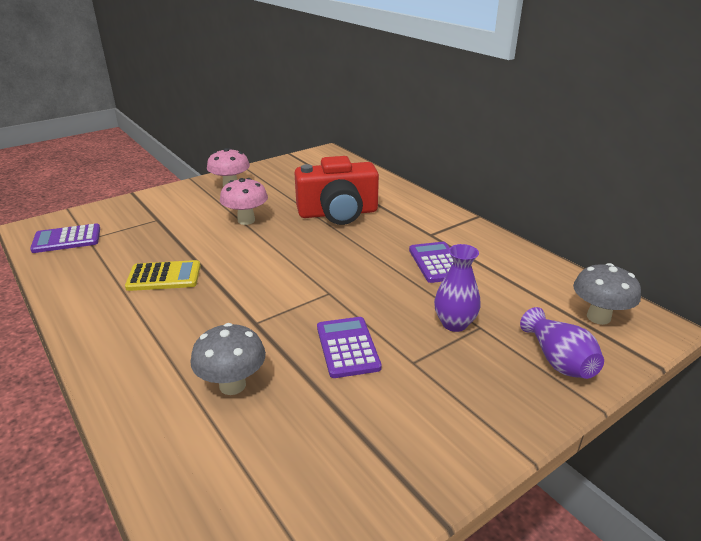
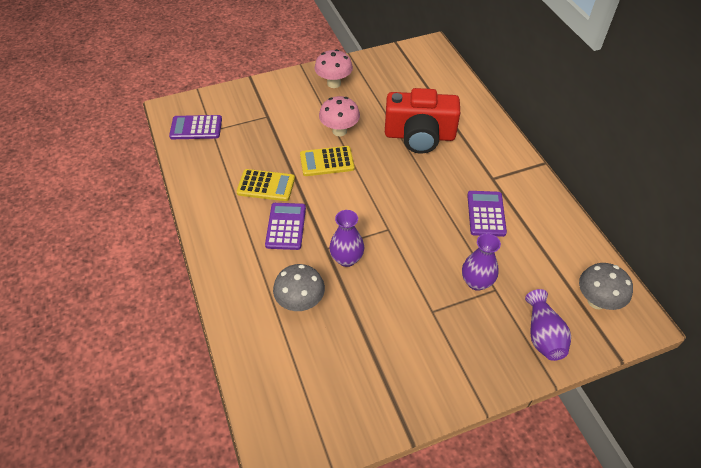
camera: 15 degrees right, 20 degrees up
purple calculator [317,317,382,378] -> purple calculator moved to [265,203,306,250]
none -> yellow calculator [300,146,354,176]
none -> purple vase [329,210,364,267]

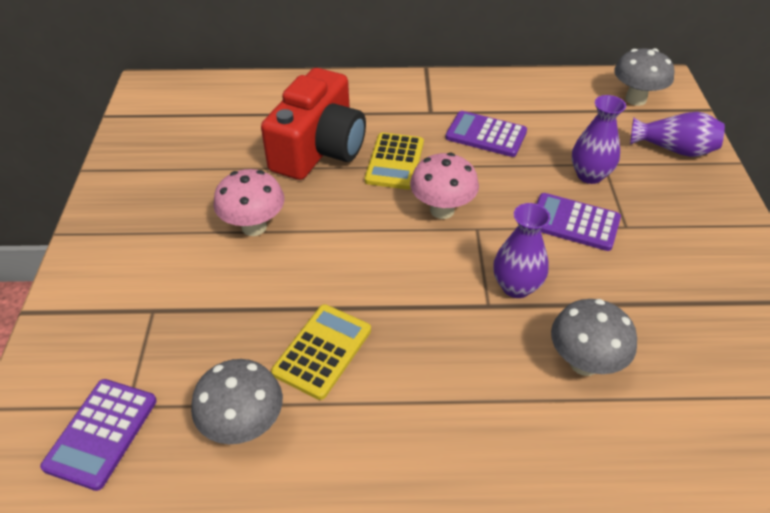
camera: 70 degrees left, 5 degrees down
purple calculator [265,203,306,250] -> purple calculator moved to [537,193,621,251]
yellow calculator [300,146,354,176] -> yellow calculator moved to [365,133,424,190]
pink mushroom [315,49,353,88] -> pink mushroom moved to [410,153,479,219]
none -> grey mushroom [191,359,283,444]

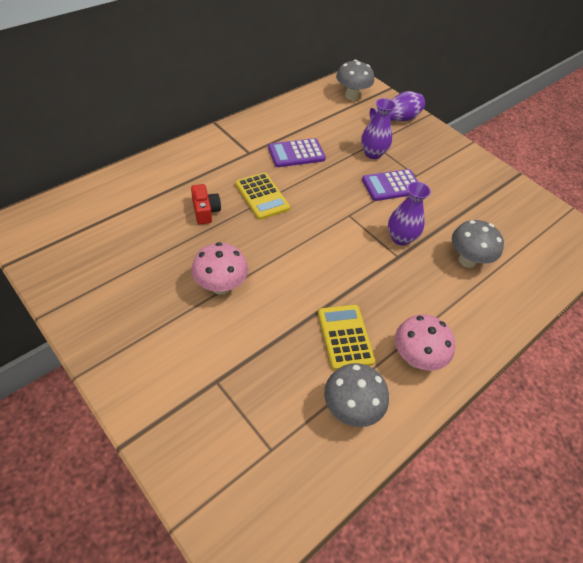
camera: 45 degrees left, 5 degrees up
purple calculator [40,379,157,491] -> none
red camera [261,68,366,180] -> red camera [191,184,221,225], size x0.44
pink mushroom [410,153,479,219] -> pink mushroom moved to [395,315,455,370]

